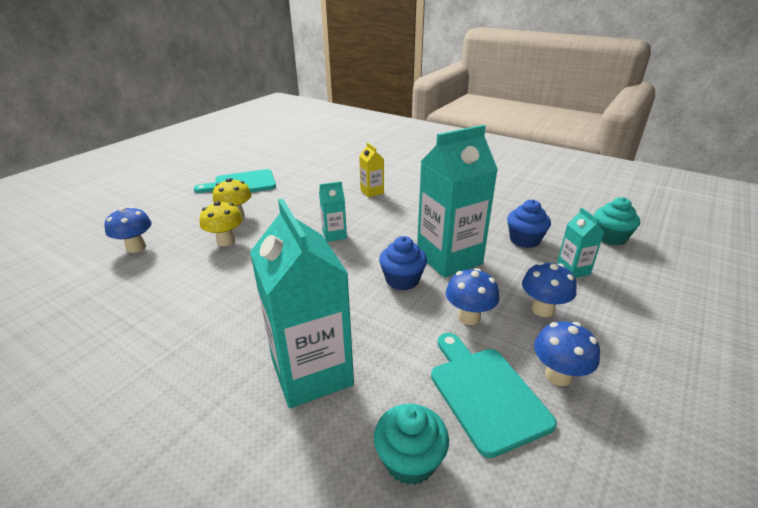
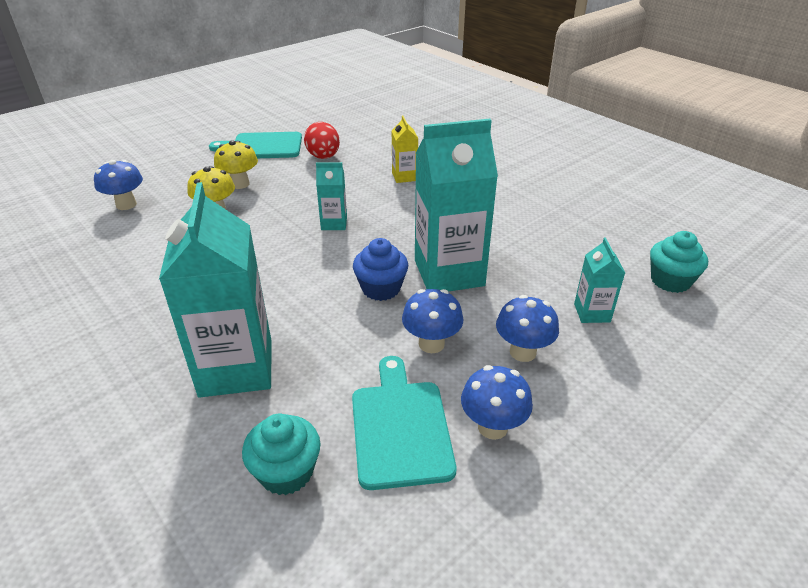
camera: 15 degrees right, 5 degrees up
blue cupcake [507,200,551,248] -> none
none -> red egg [304,122,340,159]

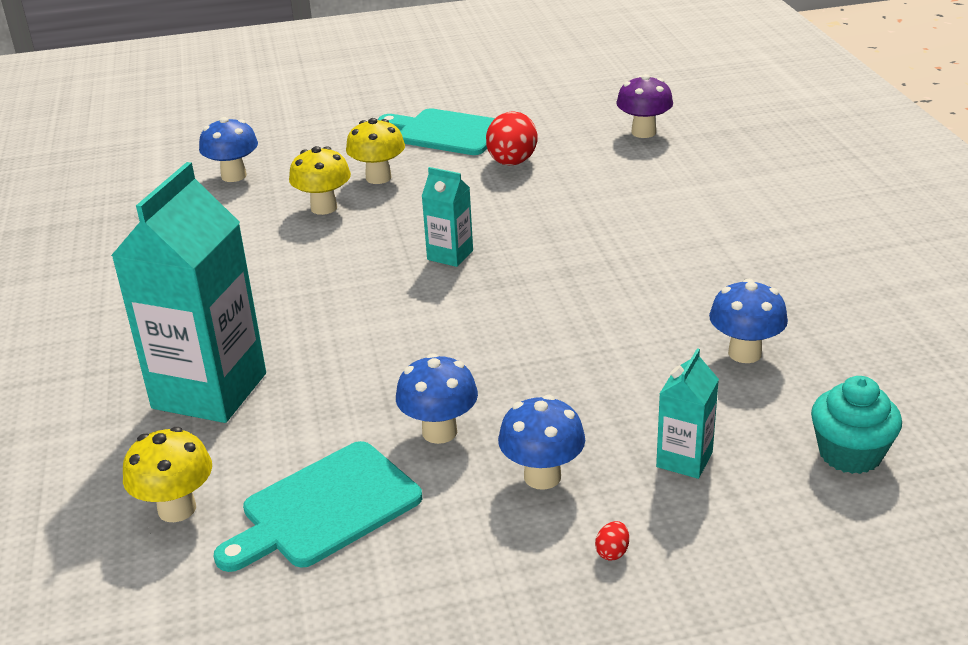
camera: 30 degrees right, 5 degrees down
turquoise cupcake [242,414,320,495] -> yellow mushroom [123,427,212,522]
turquoise cutting board [352,356,456,490] -> turquoise cutting board turned 150 degrees counterclockwise [214,441,422,572]
blue cupcake [353,238,408,301] -> none
yellow carton [392,116,418,183] -> none
turquoise carton [415,119,498,292] -> none
blue mushroom [461,365,533,440] -> blue mushroom moved to [709,279,788,363]
none -> red egg [595,521,629,560]
none -> purple mushroom [616,74,673,138]

